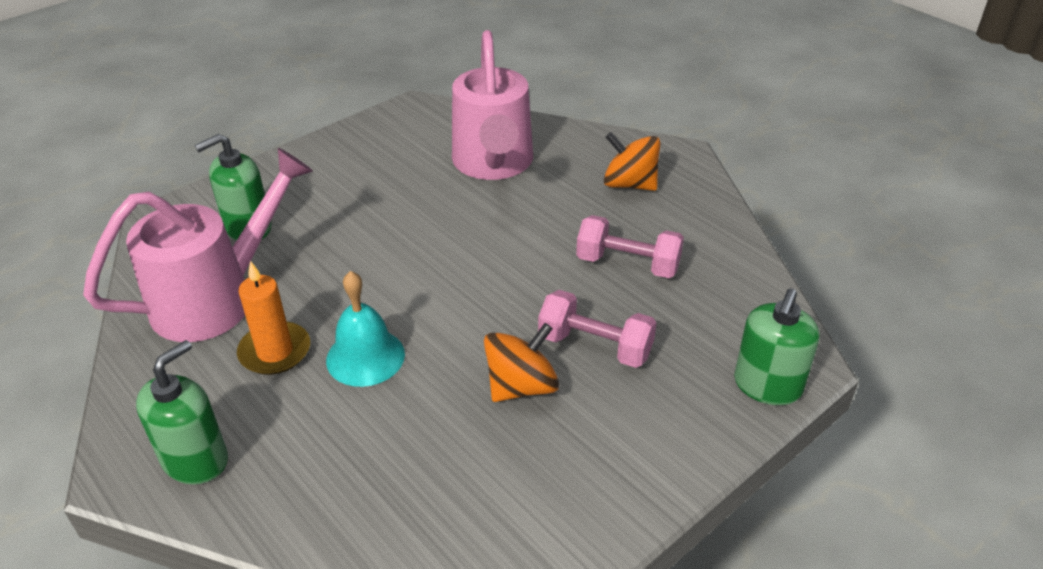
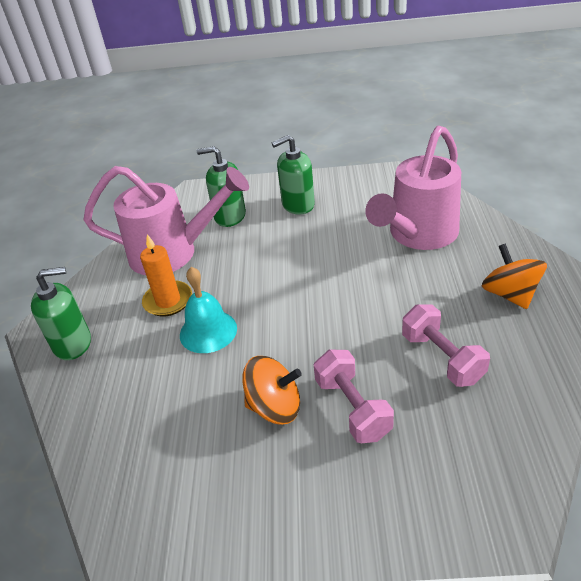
camera: 45 degrees right, 0 degrees up
green soap dispenser [734,288,820,405] -> green soap dispenser moved to [272,135,315,215]

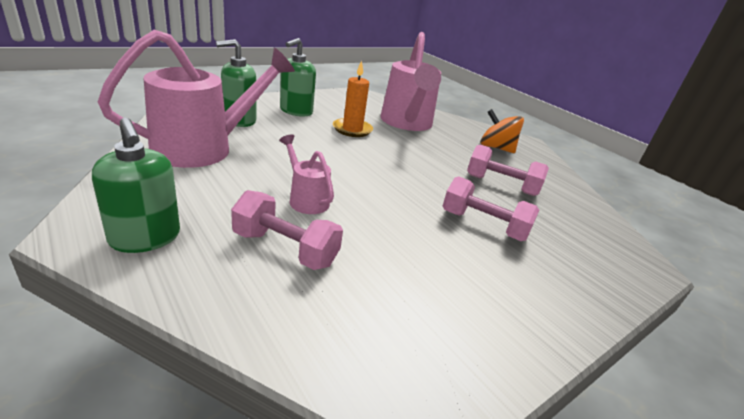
camera: 45 degrees left, 10 degrees down
green soap dispenser [31,267,91,360] -> green soap dispenser turned 105 degrees clockwise [92,118,180,253]
orange candle [140,234,192,316] -> orange candle moved to [333,61,373,137]
turquoise bell [180,267,237,353] -> pink watering can [279,134,334,214]
orange spinning top [242,356,302,425] -> none
none -> pink dumbbell [231,190,343,270]

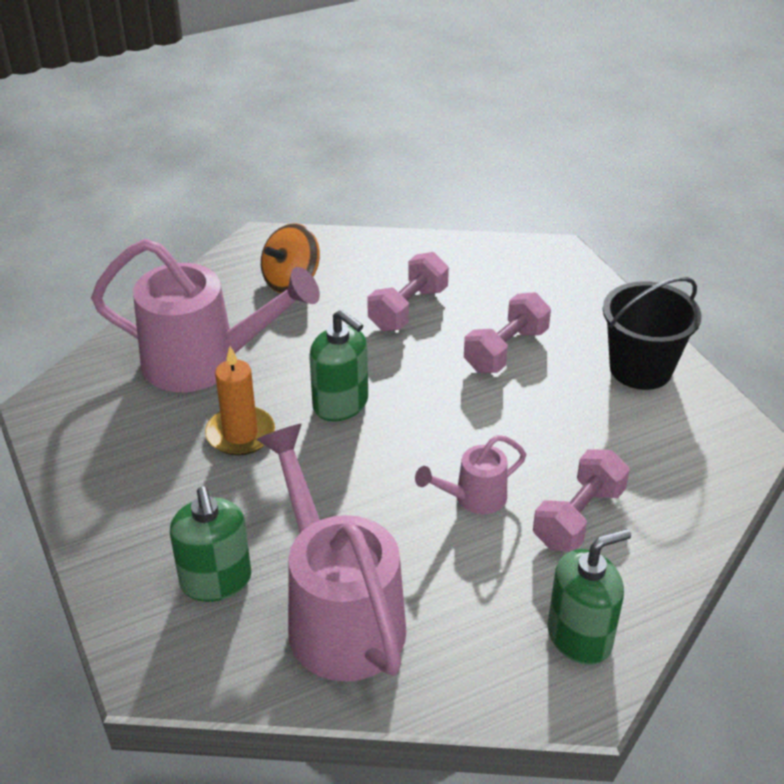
camera: 75 degrees left, 10 degrees up
green soap dispenser [280,38,316,117] -> green soap dispenser moved to [309,309,368,422]
none -> black bucket [603,277,701,390]

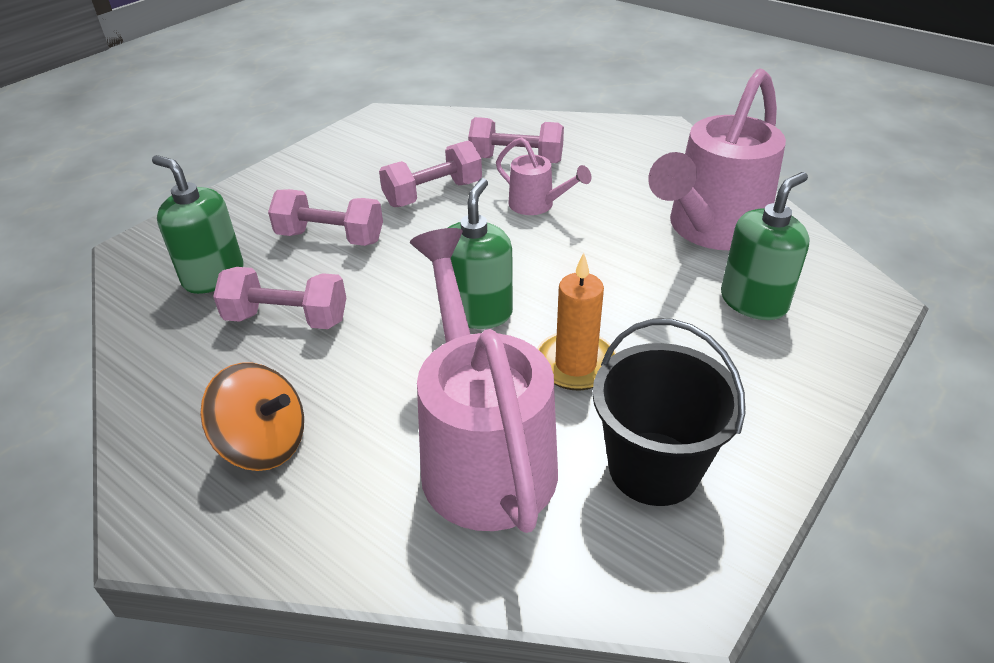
camera: 115 degrees left, 0 degrees up
green soap dispenser [547,529,631,665] -> green soap dispenser moved to [152,155,244,294]
black bucket [603,277,701,390] -> black bucket moved to [592,319,746,506]
none -> pink dumbbell [379,140,482,207]

